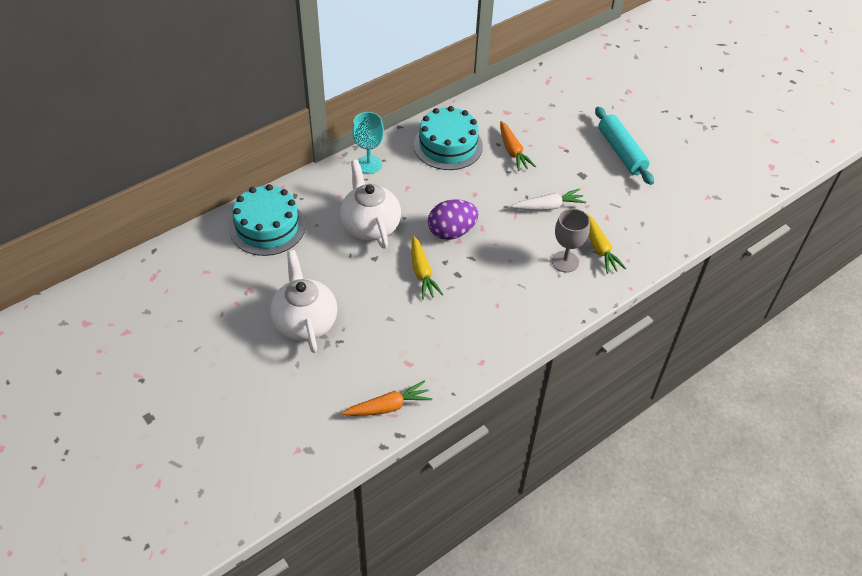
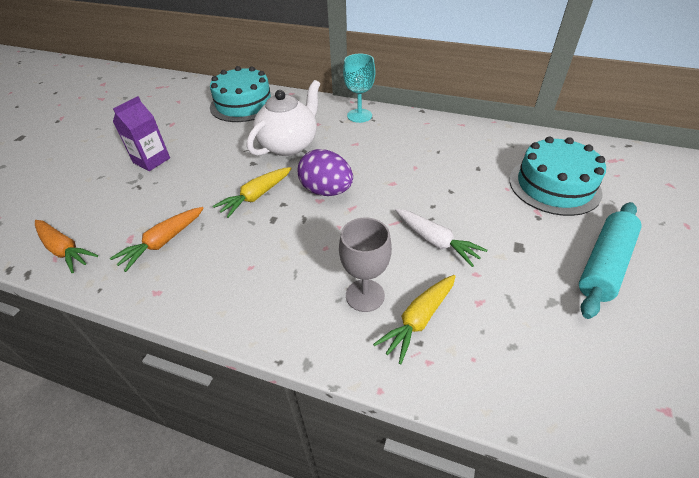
camera: 60 degrees right, 5 degrees down
white teapot [270,250,337,353] -> purple carton [113,96,170,171]
turquoise cake [414,106,483,170] -> turquoise cake moved to [509,137,606,216]
orange carrot [500,121,536,171] -> orange carrot moved to [110,207,204,272]

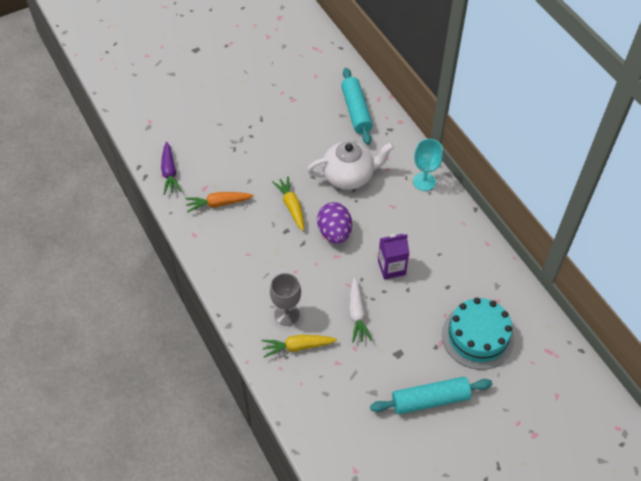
camera: 40 degrees right, 10 degrees up
orange carrot [35,220,98,273] -> purple carrot [161,142,182,195]
purple carton [113,96,170,171] -> purple carton moved to [378,234,409,280]
turquoise cake [210,66,274,122] -> turquoise rolling pin [341,68,373,145]
yellow carrot [213,167,292,218] -> yellow carrot turned 75 degrees clockwise [272,176,304,231]

